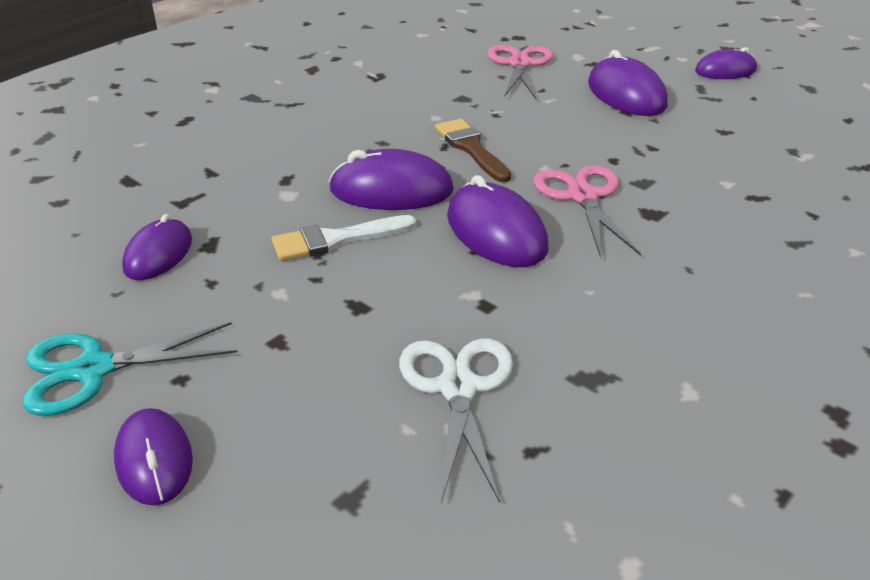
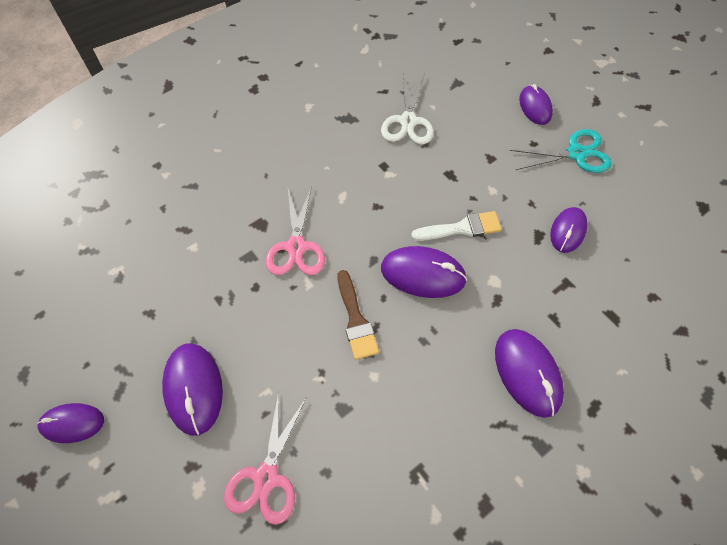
camera: 170 degrees left, 25 degrees up
purple mouse [447,175,549,267] -> purple mouse moved to [495,329,564,418]

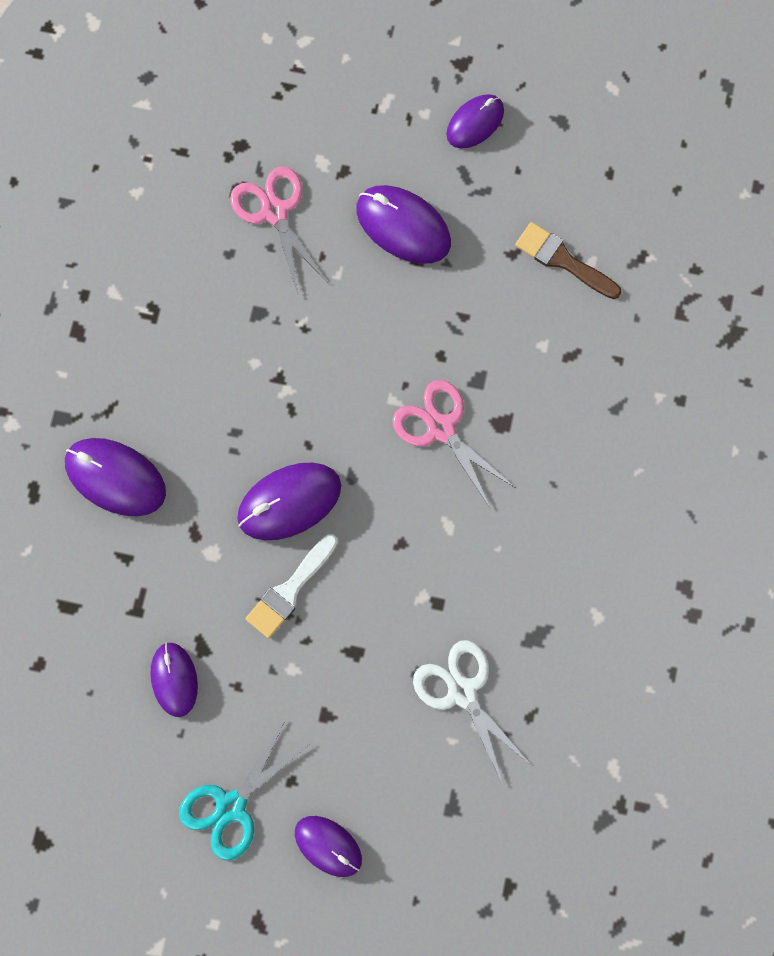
camera: 140 degrees right, 15 degrees up
brown brush [337,270,379,360] -> brown brush moved to [515,222,622,299]

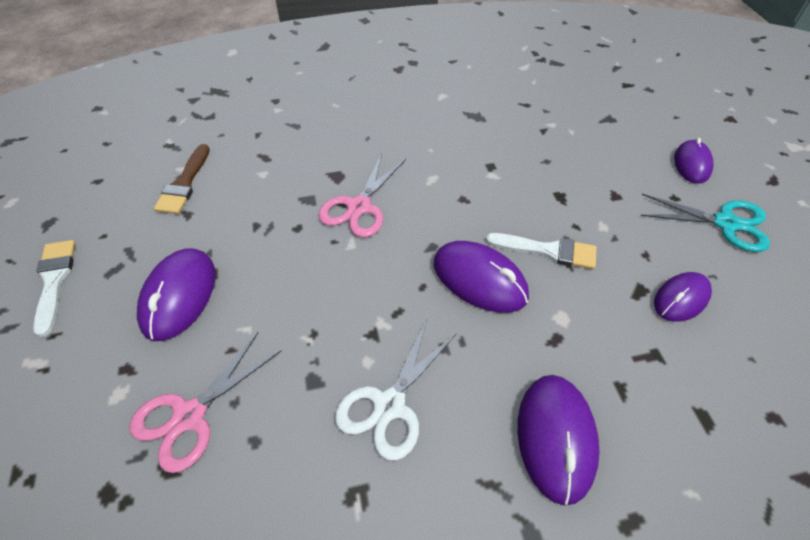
camera: 115 degrees left, 25 degrees down
white scissors [413,640,532,784] -> white scissors moved to [335,320,457,461]
purple mouse [446,94,504,148] -> white brush [33,240,76,337]

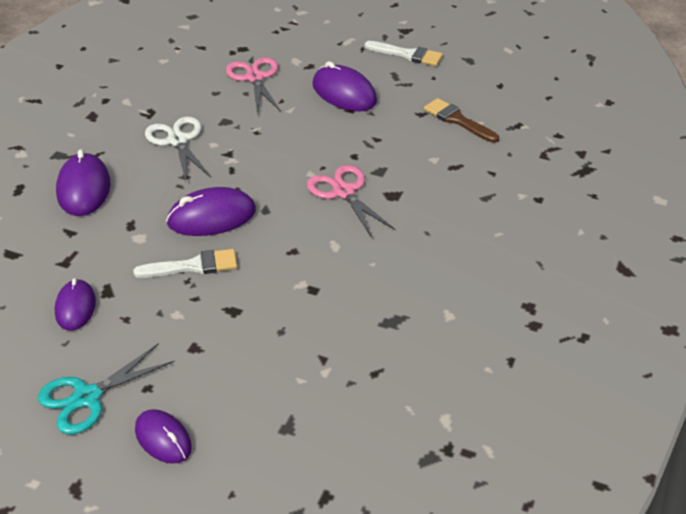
camera: 125 degrees right, 10 degrees down
white brush [486,233,597,269] -> white brush turned 150 degrees counterclockwise [133,249,237,278]
purple mouse [518,375,600,505] -> purple mouse turned 45 degrees clockwise [56,149,110,216]

